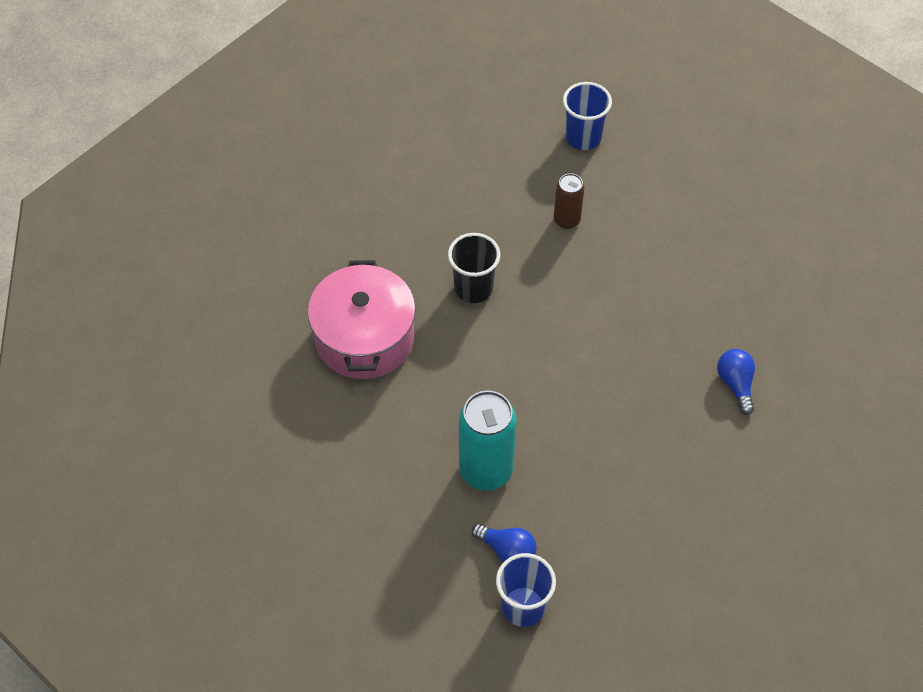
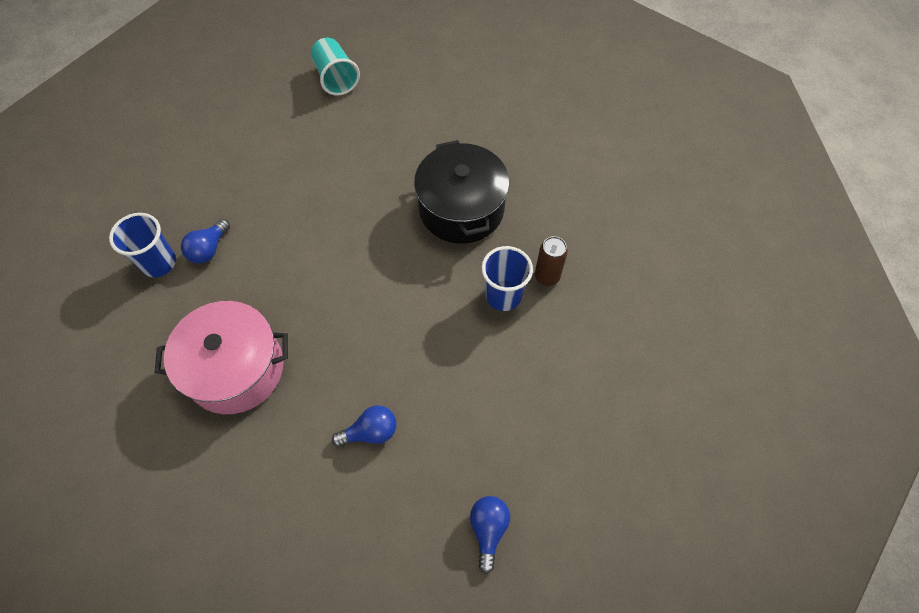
camera: 85 degrees right, 5 degrees up
pink pot [308,260,416,379] -> pink pot moved to [155,301,288,414]
black cup [448,233,500,303] -> black pot [414,140,509,244]
turquoise can [459,391,517,491] -> none
blue cup [563,82,612,150] -> blue cup moved to [481,246,533,311]
none -> turquoise cup [311,38,360,96]
none -> blue light bulb [470,496,510,574]

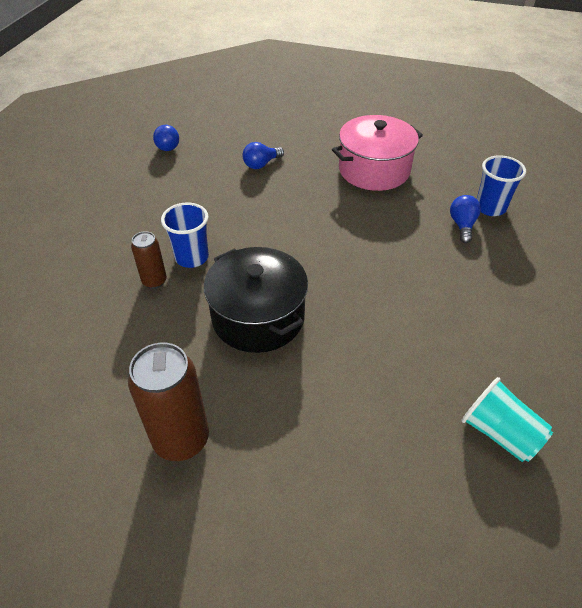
camera: 160 degrees right, 15 degrees down
none -> brown can [128,343,209,461]

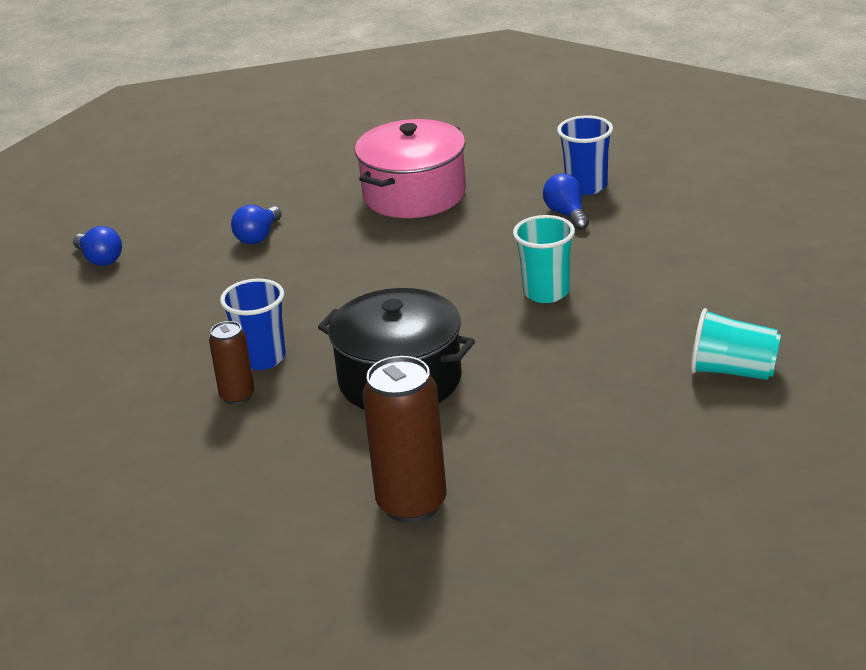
camera: 25 degrees left, 15 degrees down
none -> turquoise cup [513,215,575,303]

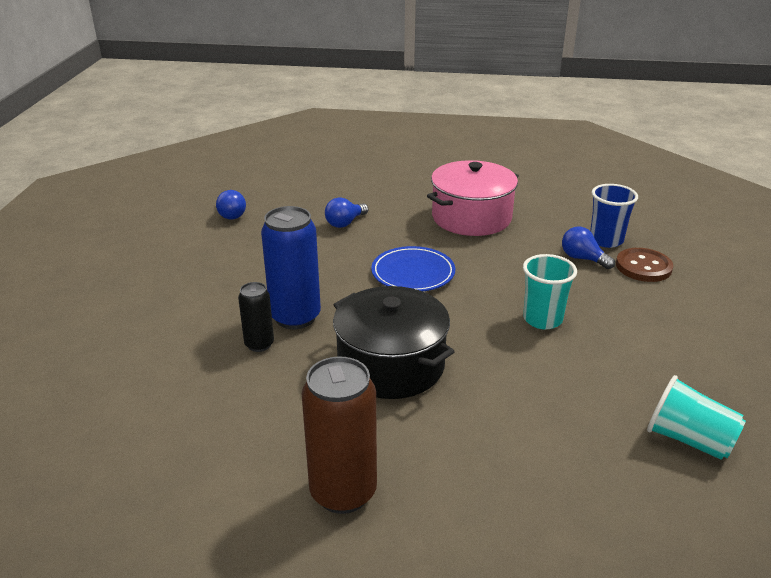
camera: 15 degrees right, 0 degrees up
brown can [209,321,254,405] -> black can [238,282,274,352]
blue cup [220,278,286,370] -> blue can [261,206,321,329]
blue light bulb [543,173,589,230] -> blue light bulb turned 45 degrees counterclockwise [562,227,615,269]
none -> blue plate [371,246,455,291]
none -> brown button [616,248,673,282]

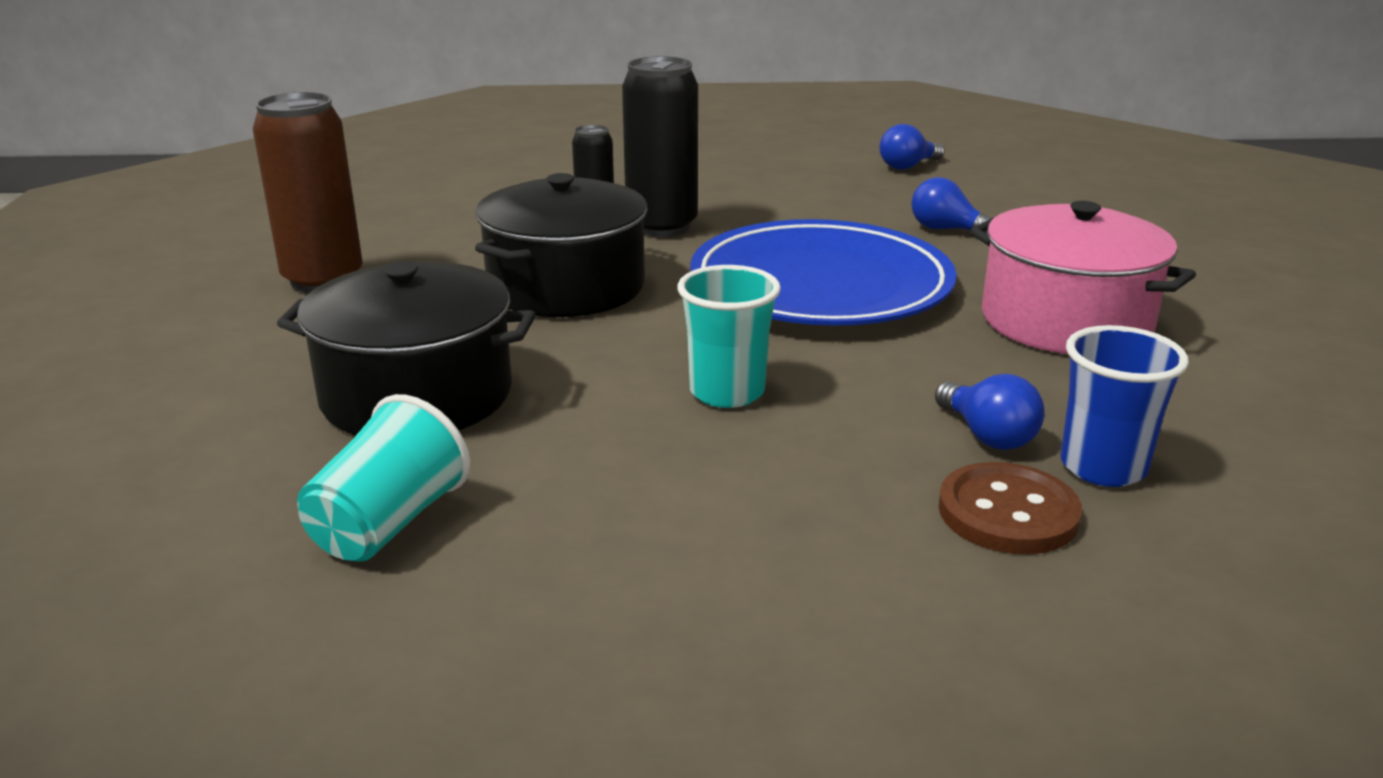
camera: 80 degrees right, 5 degrees down
blue can [261,206,321,329] -> black can [622,56,698,237]
blue plate [371,246,455,291] -> blue plate [690,219,957,326], size x1.80
blue light bulb [562,227,615,269] -> blue light bulb turned 120 degrees clockwise [935,374,1045,450]
none -> black pot [277,262,536,435]

